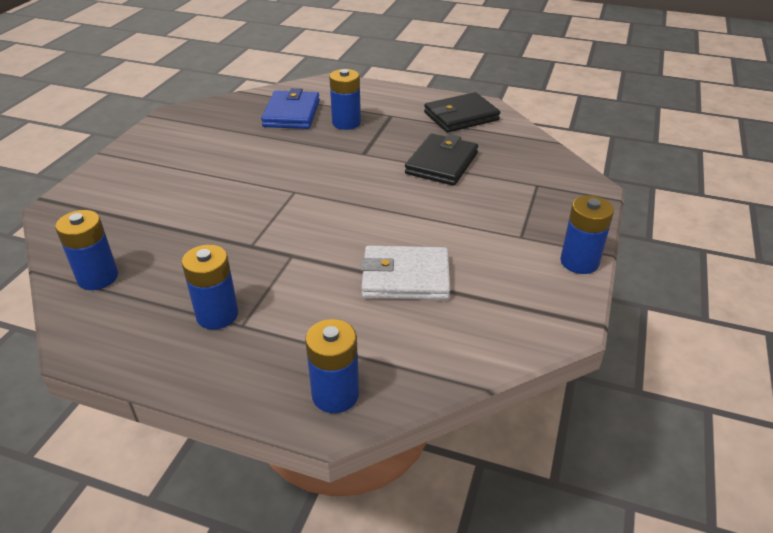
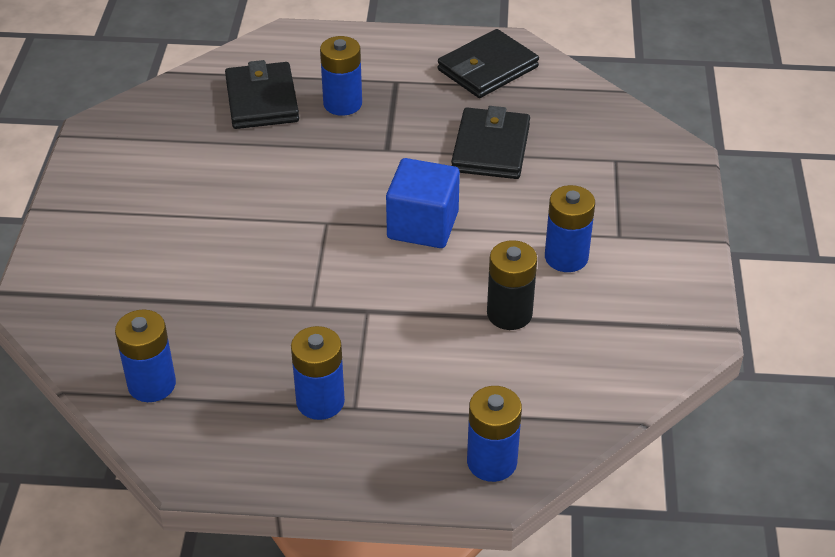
camera: 15 degrees left, 5 degrees up
blue wallet [261,88,320,129] -> black wallet [225,60,299,129]
white wallet [360,246,450,300] -> black battery [487,240,537,330]
blue battery [560,196,614,274] -> blue battery moved to [545,185,595,272]
none -> blue cube [386,158,460,248]

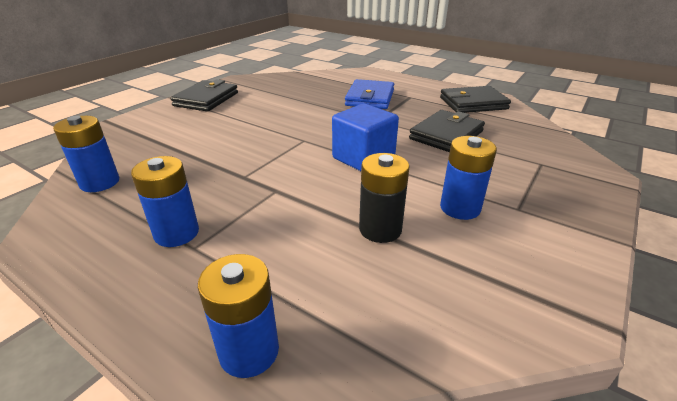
camera: 30 degrees right, 10 degrees down
black wallet [225,60,299,129] -> black wallet moved to [170,79,238,112]
blue battery [320,36,362,116] -> blue wallet [345,79,394,109]

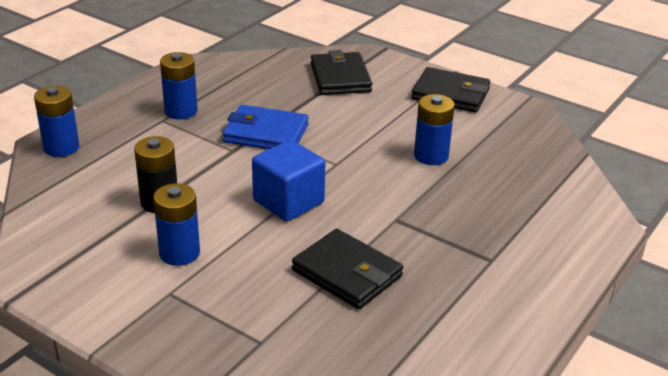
camera: 90 degrees right, 0 degrees up
blue battery [53,116,119,192] -> blue battery moved to [414,94,455,165]
blue wallet [345,79,394,109] -> blue wallet moved to [223,105,309,149]
black wallet [440,86,511,113] -> black wallet moved to [311,50,372,95]

